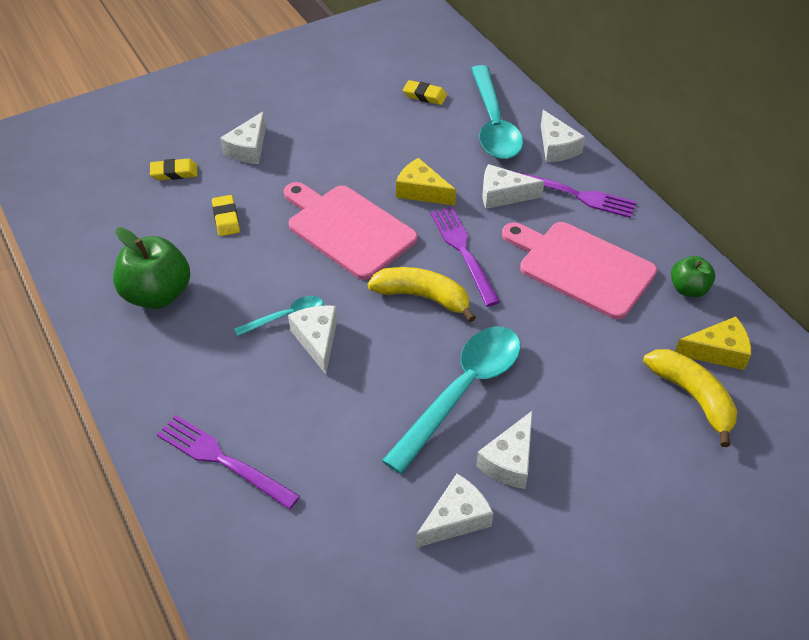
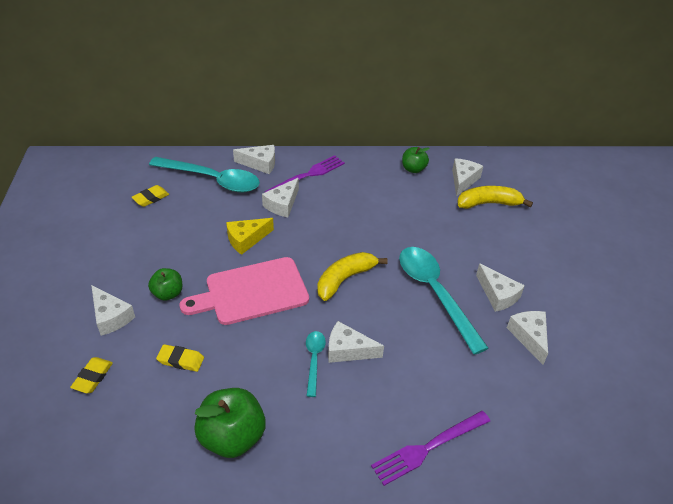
camera: 65 degrees left, 5 degrees down
purple fork [430,207,500,306] -> none
pink cutting board [502,222,657,319] -> none
yellow cheese [675,317,751,370] -> white cheese [452,158,483,197]
none -> green apple [148,268,183,301]

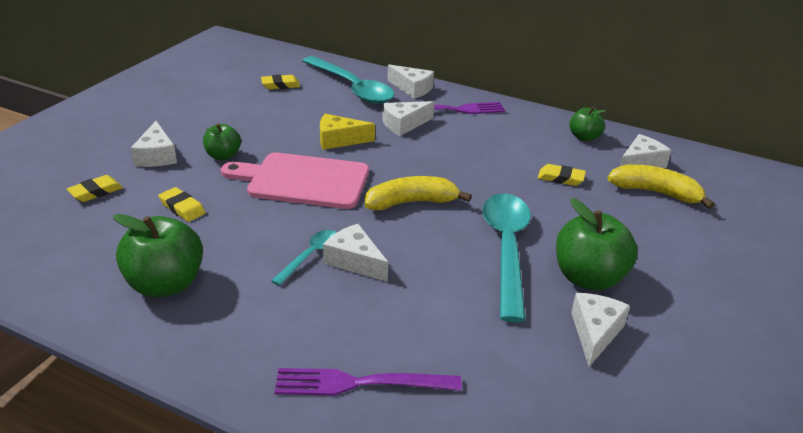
camera: 30 degrees right, 10 degrees down
white cheese [476,263,525,312] -> green apple [556,198,637,291]
none -> yellow eraser [538,164,586,186]

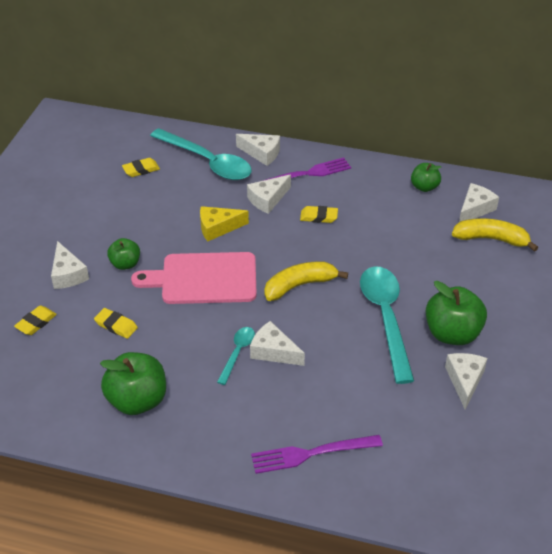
camera: 10 degrees left, 10 degrees up
yellow eraser [538,164,586,186] -> yellow eraser moved to [300,206,338,223]

